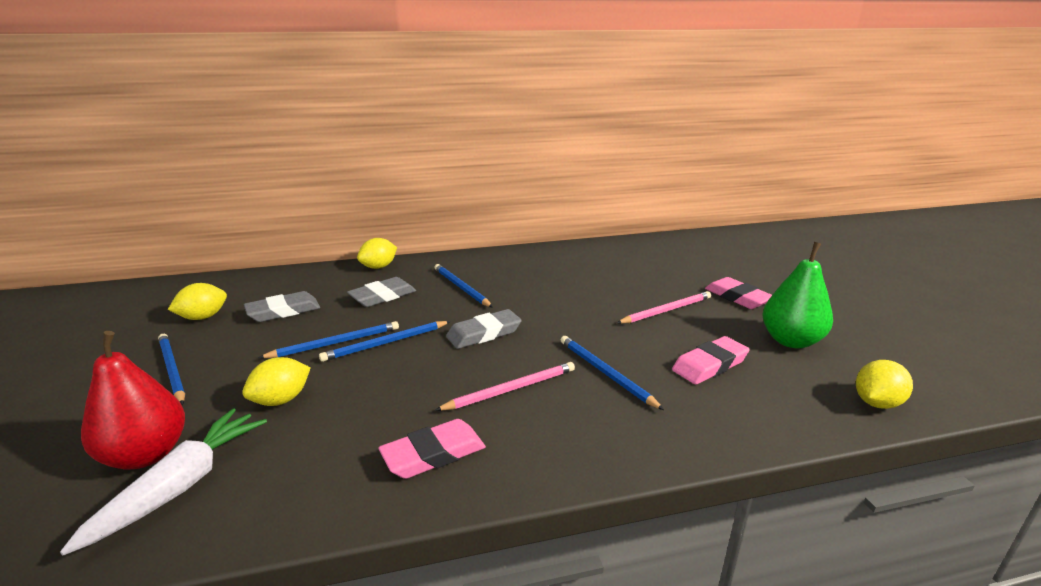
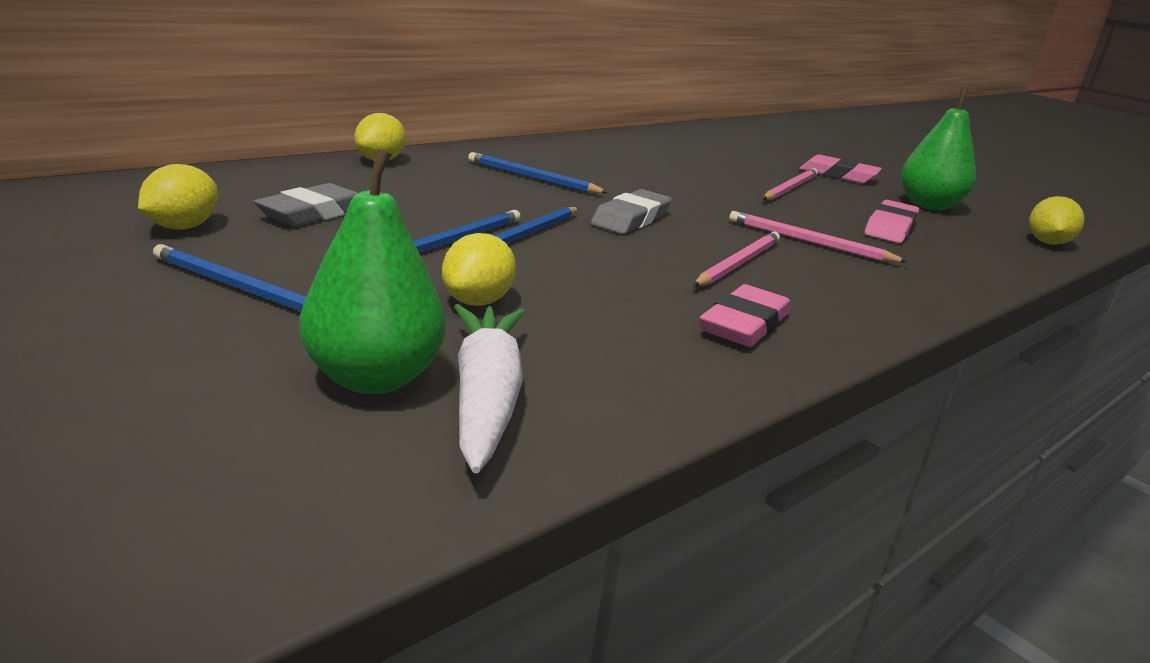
camera: 30 degrees left, 0 degrees up
red pear [81,331,185,469] -> green pear [299,149,445,394]
grey eraser [347,277,416,307] -> none
blue pencil [561,336,664,410] -> pink pencil [729,211,908,263]

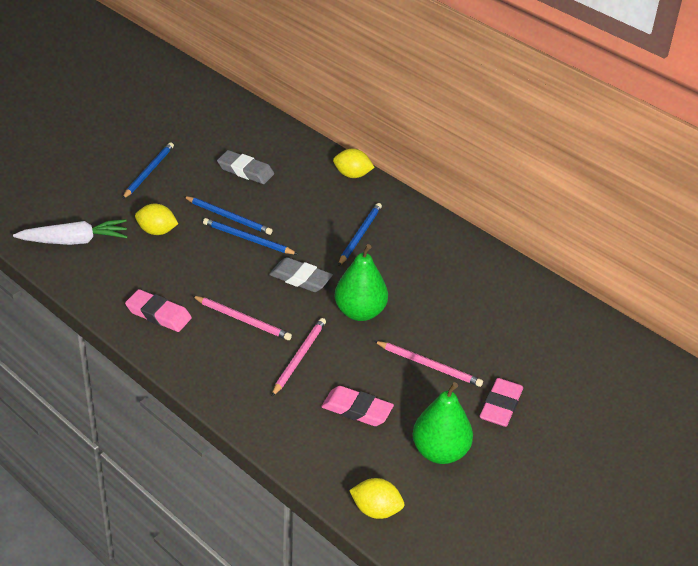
camera: 85 degrees right, 15 degrees up
yellow lemon [138,164,218,230] -> none
green pear [299,149,445,394] -> green pear moved to [334,244,388,321]

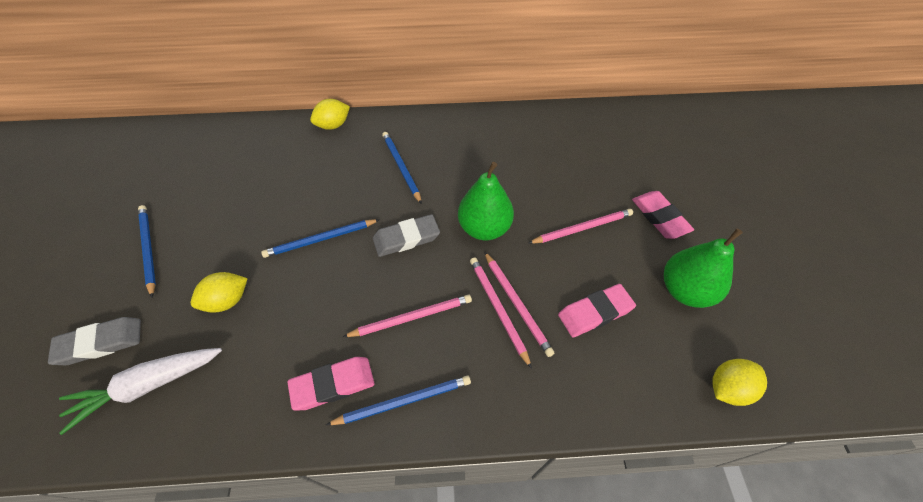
camera: 45 degrees left, 15 degrees up
white carrot [13,219,128,245] -> white carrot turned 150 degrees counterclockwise [59,348,222,435]
blue pencil [183,196,273,235] -> blue pencil moved to [326,376,471,425]
grey eraser [217,150,274,184] -> grey eraser moved to [48,317,141,365]
none -> pink pencil [485,252,554,357]

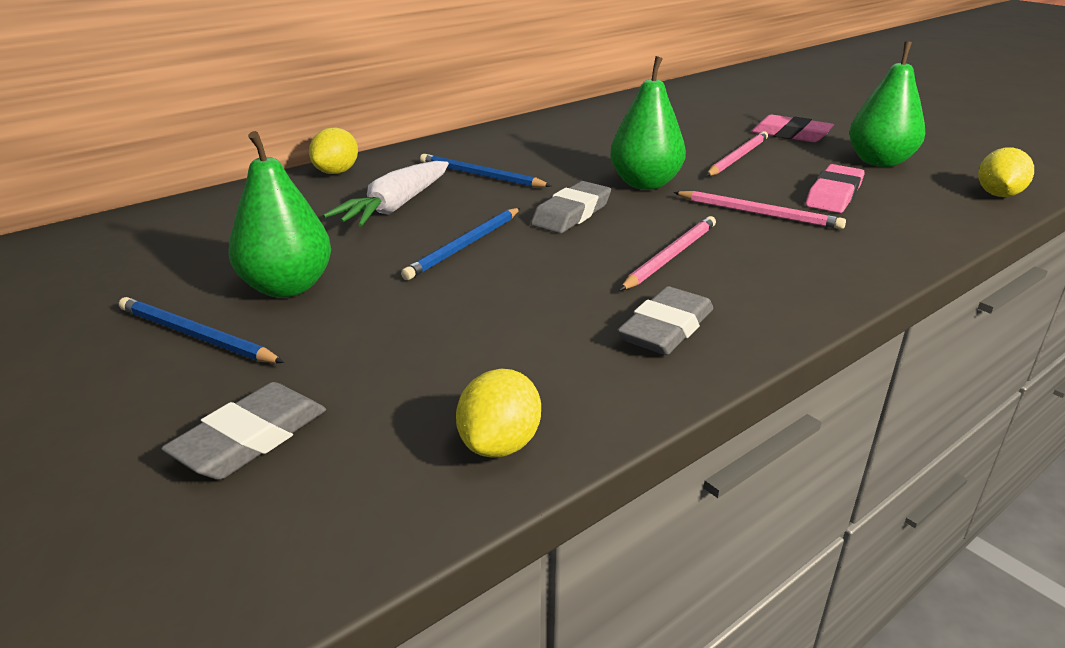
camera: 35 degrees left, 25 degrees down
white carrot [59,348,222,435] -> white carrot moved to [323,161,449,227]
yellow lemon [191,272,248,313] -> yellow lemon moved to [456,369,541,458]
pink eraser [287,357,375,411] -> grey eraser [617,286,713,355]
blue pencil [326,376,471,425] -> none
pink pencil [470,257,532,369] -> none
none -> green pear [228,131,331,298]

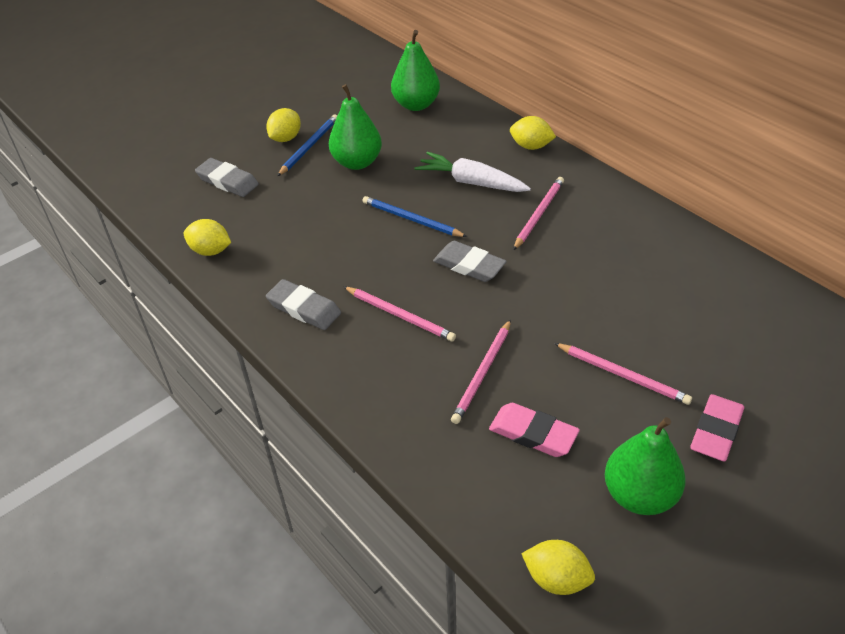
camera: 90 degrees right, 15 degrees up
blue pencil [420,154,551,187] -> pink pencil [513,177,564,250]
green pear [610,56,686,190] -> green pear moved to [391,30,440,111]
none -> yellow lemon [266,108,301,142]

